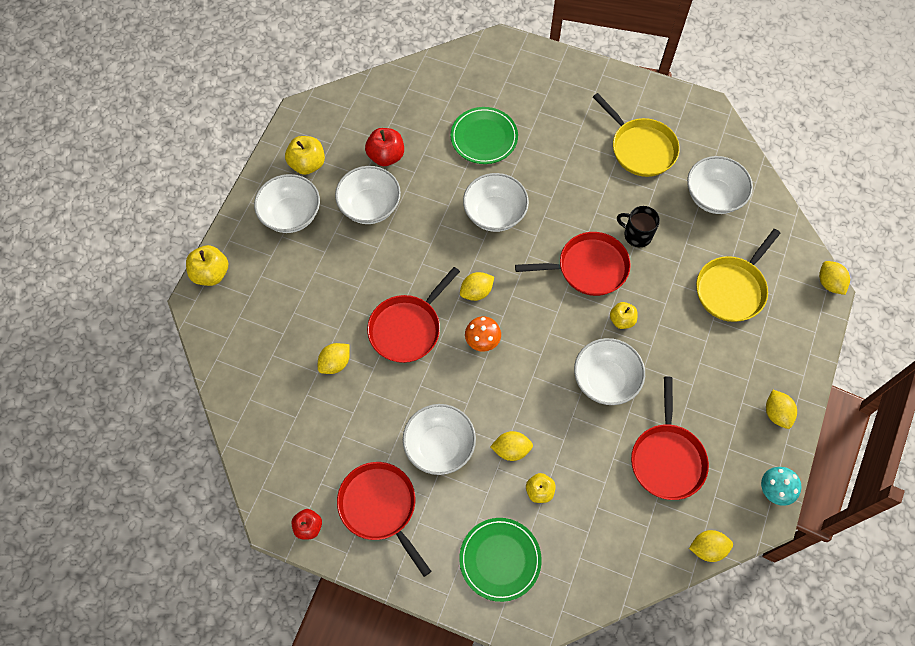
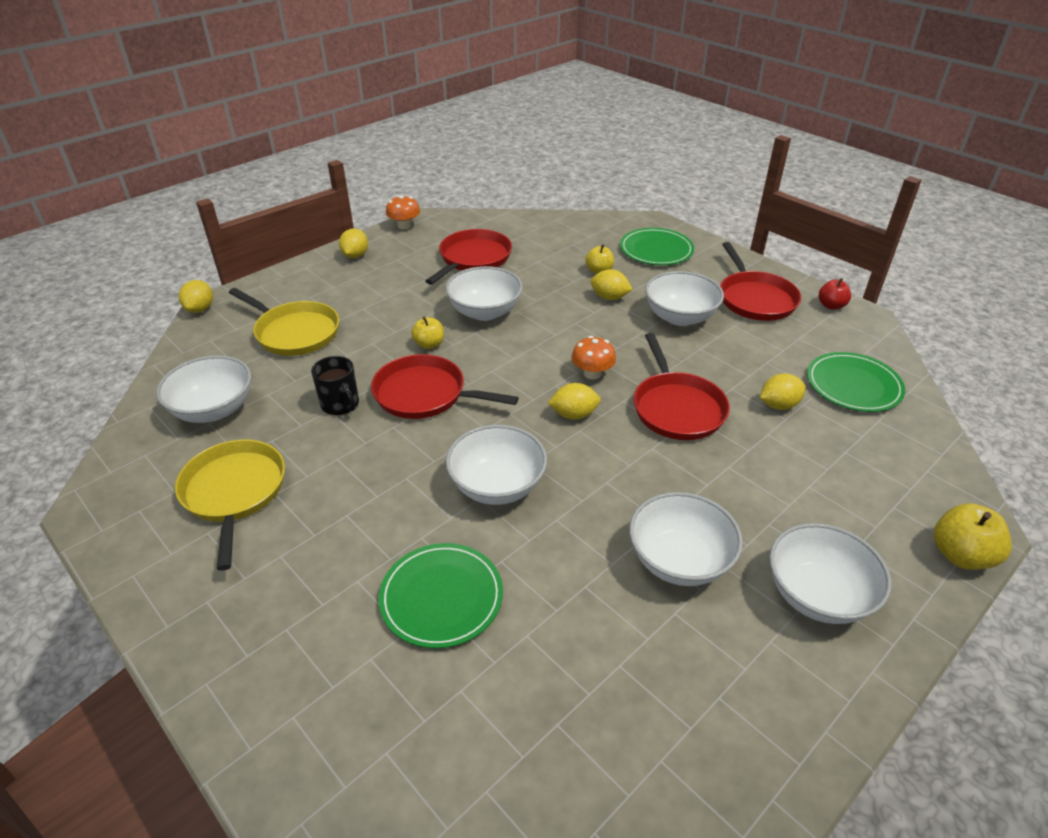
camera: 155 degrees left, 25 degrees down
yellow apple [285,136,325,175] -> none
red apple [365,128,404,166] -> none
red pan [367,267,460,363] -> red pan turned 105 degrees clockwise [634,333,730,440]
yellow lemon [689,530,733,562] -> none
yellow pan [696,229,781,322] -> yellow pan turned 60 degrees clockwise [229,288,339,356]
turquoise mushroom [761,467,802,506] -> orange mushroom [386,195,420,229]
none -> green plate [807,352,905,412]

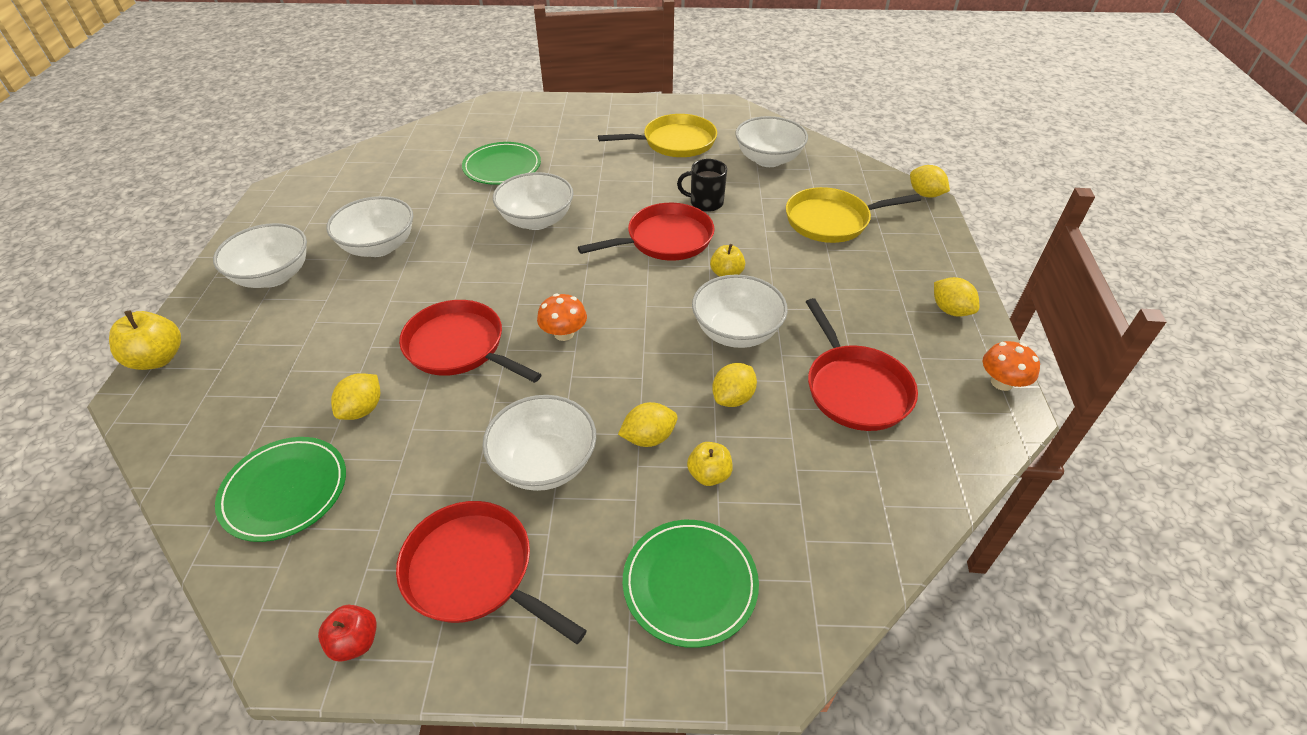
camera: 135 degrees right, 5 degrees up
yellow pan [175,440,285,571] -> yellow pan turned 45 degrees counterclockwise [598,114,717,157]
yellow lemon [548,383,601,419] -> yellow lemon moved to [712,363,757,407]

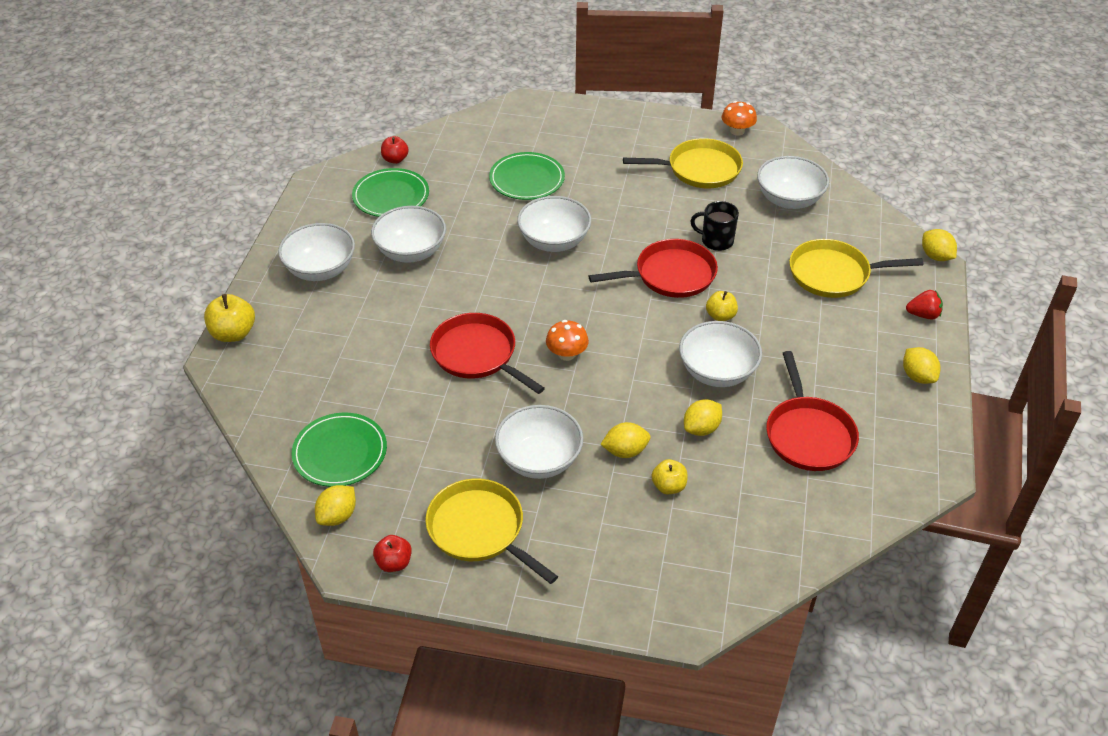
camera: 10 degrees right, 0 degrees up
yellow lemon [331,373,380,420] -> yellow lemon moved to [315,485,356,526]
red pan [396,501,587,644] -> yellow pan [425,478,558,584]
green plate [623,520,759,648] -> green plate moved to [352,168,429,217]
orange mushroom [983,341,1040,391] -> orange mushroom moved to [722,101,757,136]
none -> red apple [381,136,409,164]
none -> red strawberry [906,290,943,319]

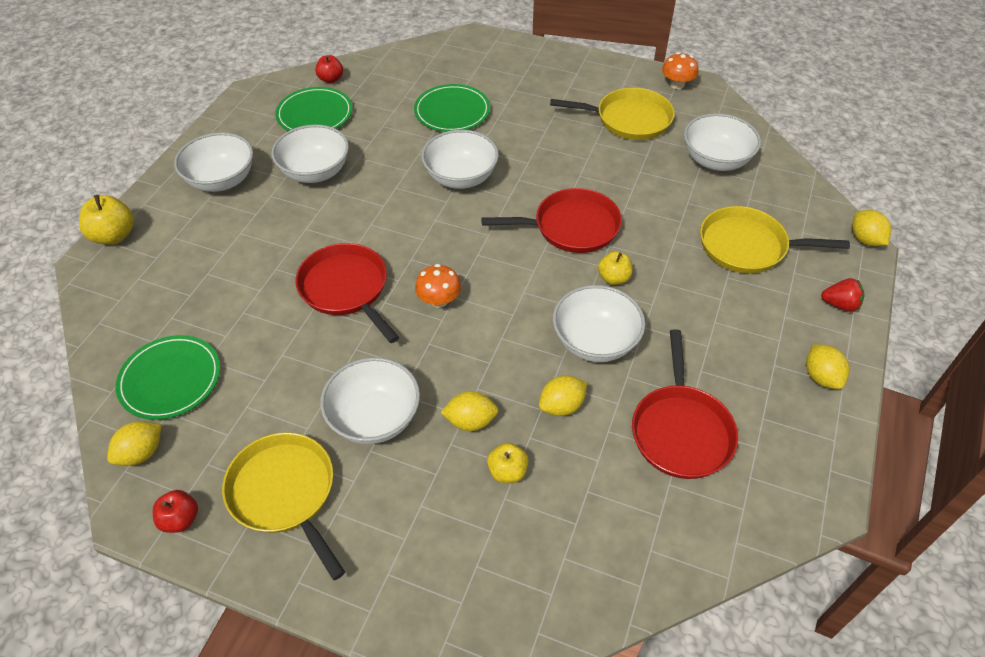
camera: 10 degrees right, 5 degrees up
black mug [690,201,739,251] -> none

